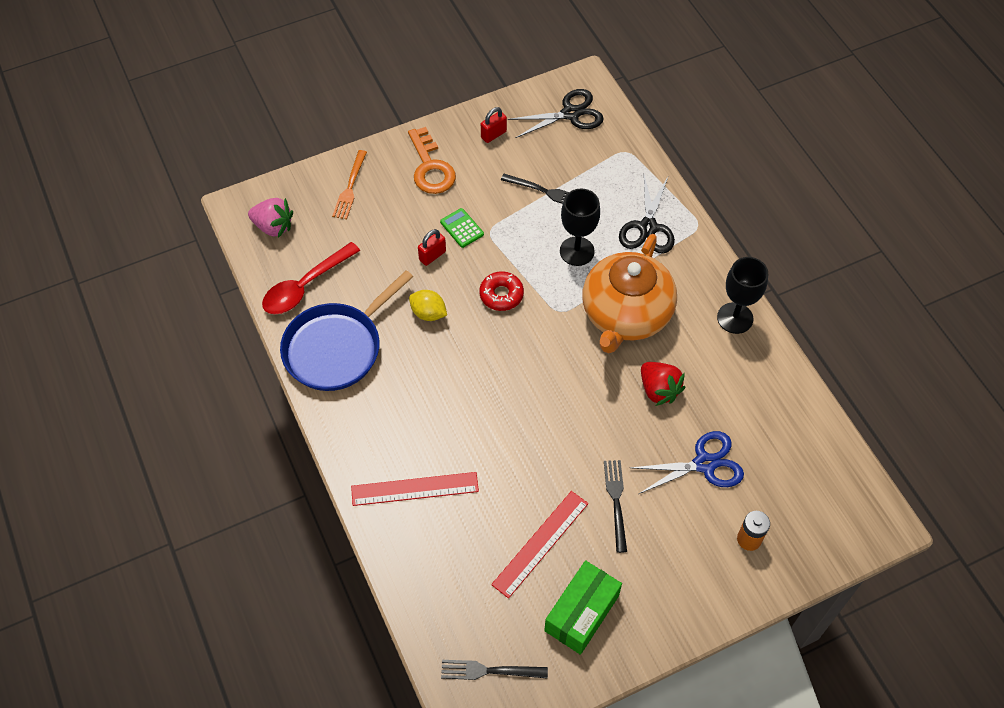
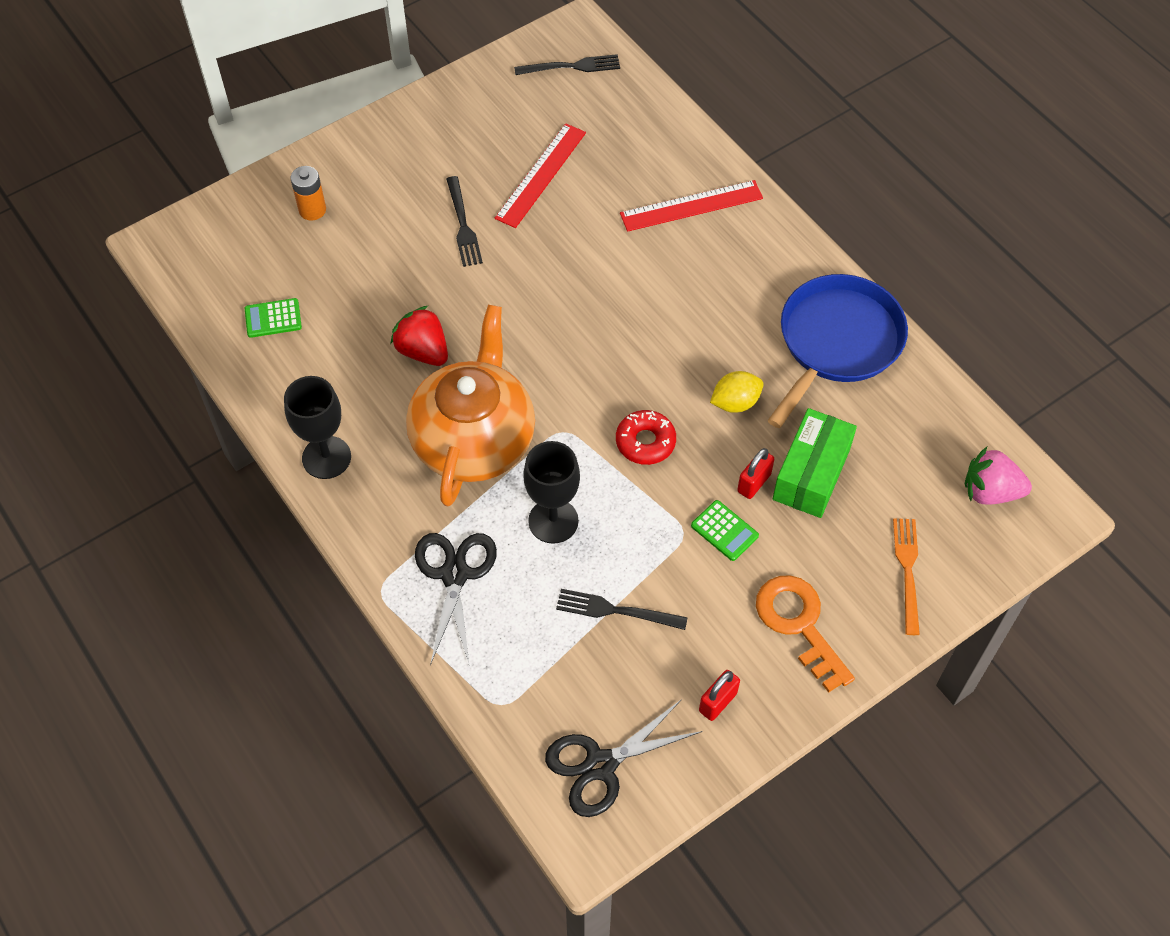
camera: 170 degrees right, 0 degrees up
red spoon [262,242,360,314] -> none
yellow lemon [409,290,447,321] -> yellow lemon turned 45 degrees counterclockwise [710,371,764,413]
green box [544,560,622,655] -> green box moved to [773,408,857,518]
blue scissors [631,431,744,494] -> none
none -> green calculator [245,298,302,338]

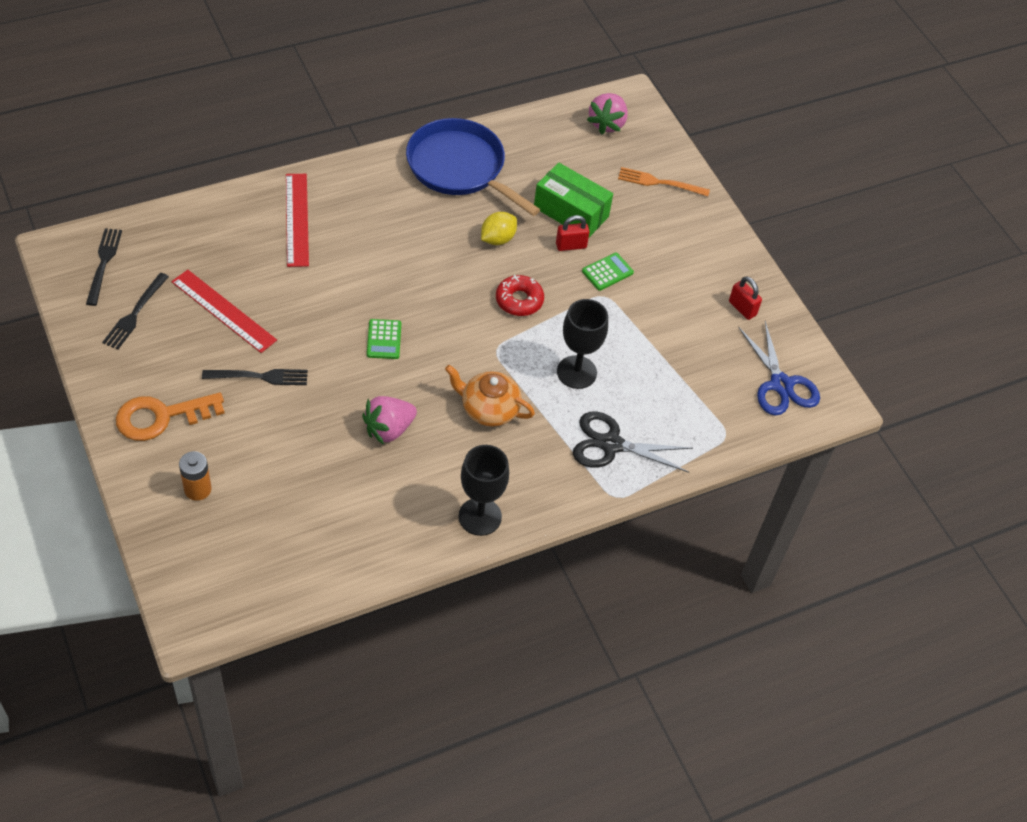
camera: 85 degrees left, 5 degrees down
green calculator [245,298,302,338] -> green calculator moved to [367,319,401,359]
red strawberry [390,306,448,366] -> pink strawberry [362,396,417,445]
orange teapot [406,305,535,506] -> orange teapot [445,365,535,427], size x0.55
black scissors [545,699,702,817] -> blue scissors [738,321,820,416]
black fork [556,589,688,630] -> black fork moved to [102,273,169,350]
yellow lemon [710,371,764,413] -> yellow lemon turned 60 degrees clockwise [481,212,517,245]
red padlock [737,448,774,499] -> red padlock turned 60 degrees counterclockwise [556,215,590,251]
orange key [756,575,855,693] -> orange key moved to [116,393,225,441]

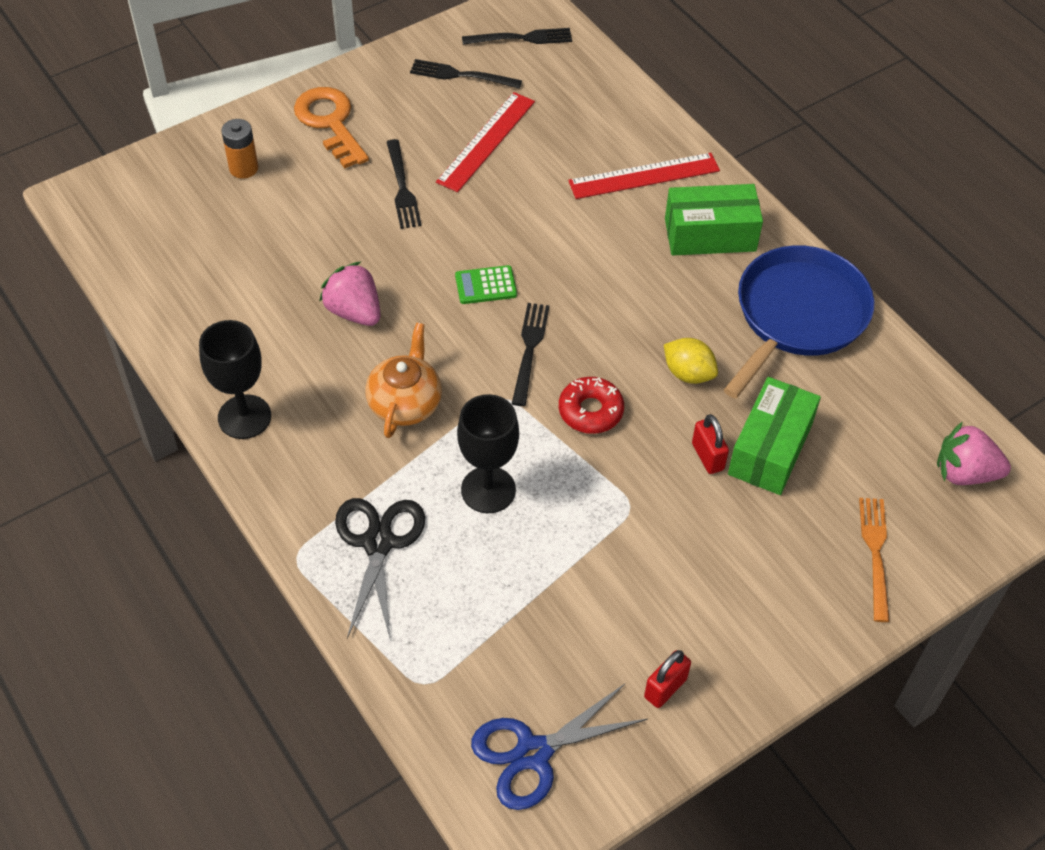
camera: 85 degrees right, 0 degrees up
green calculator [582,253,634,291] -> none
none -> black fork [512,303,549,406]
none -> green box [665,184,763,256]

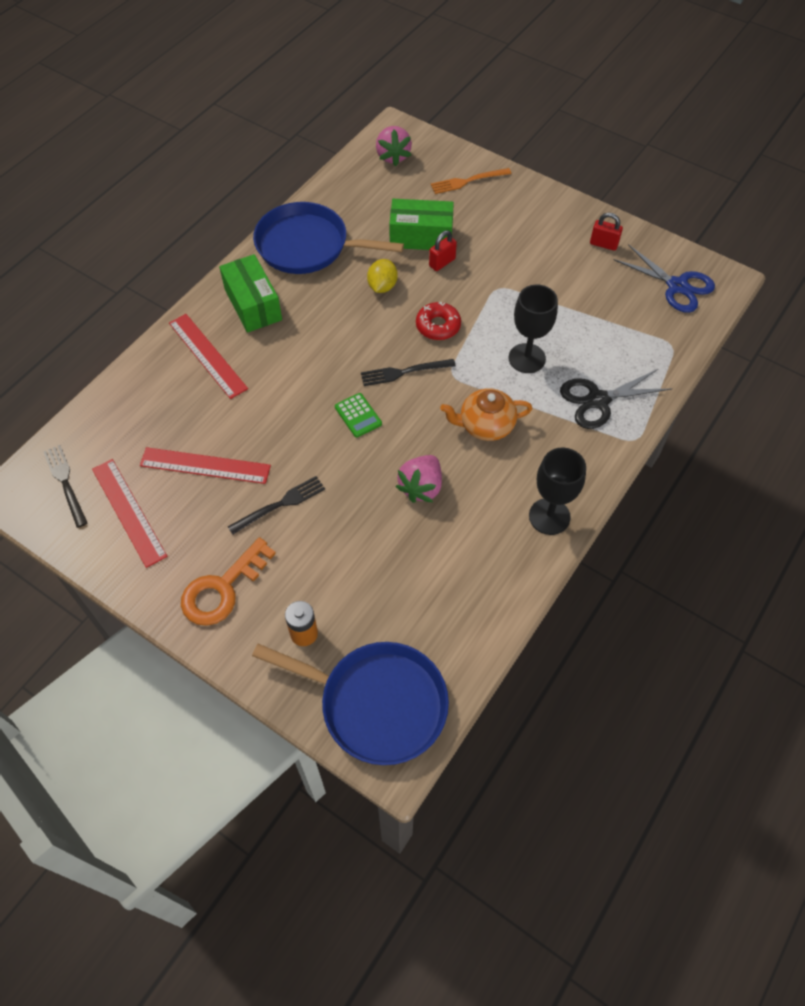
camera: 110 degrees left, 5 degrees up
black fork [410,59,522,89] -> red ruler [92,459,168,568]
none -> blue pan [252,642,449,765]

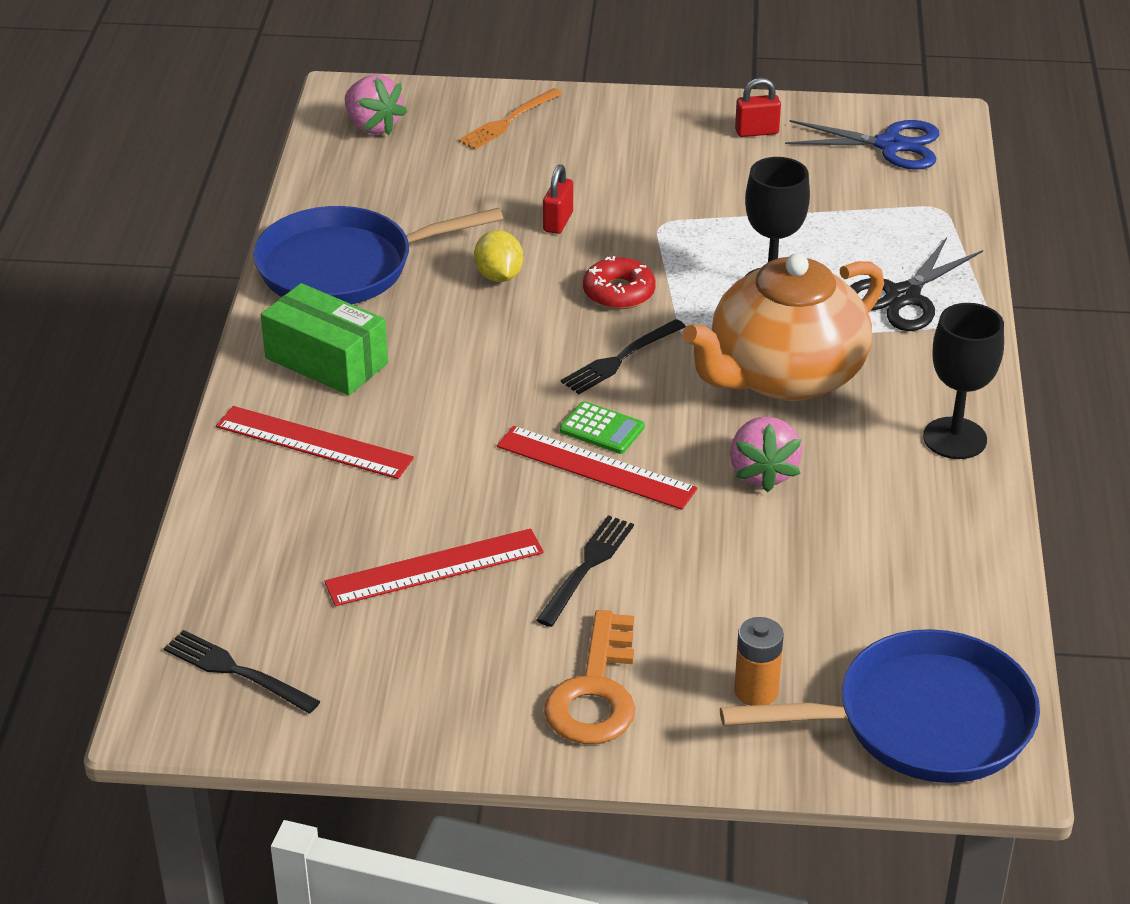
camera: 30 degrees left, 20 degrees down
red ruler [92,459,168,568] -> red ruler moved to [497,426,697,510]
green box [389,199,454,250] -> none
orange teapot [440,388,533,441] -> orange teapot [682,253,884,401], size x1.80

